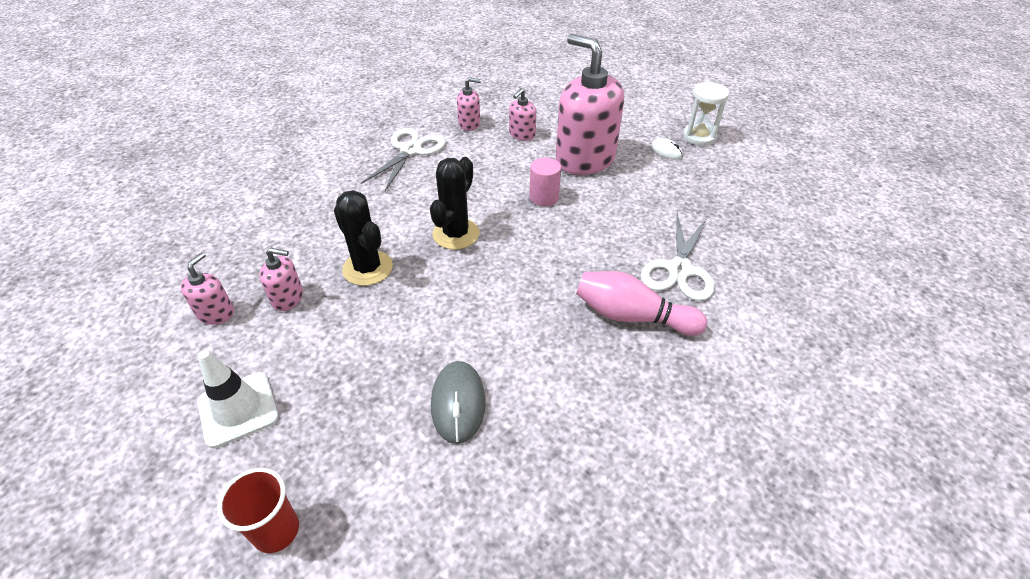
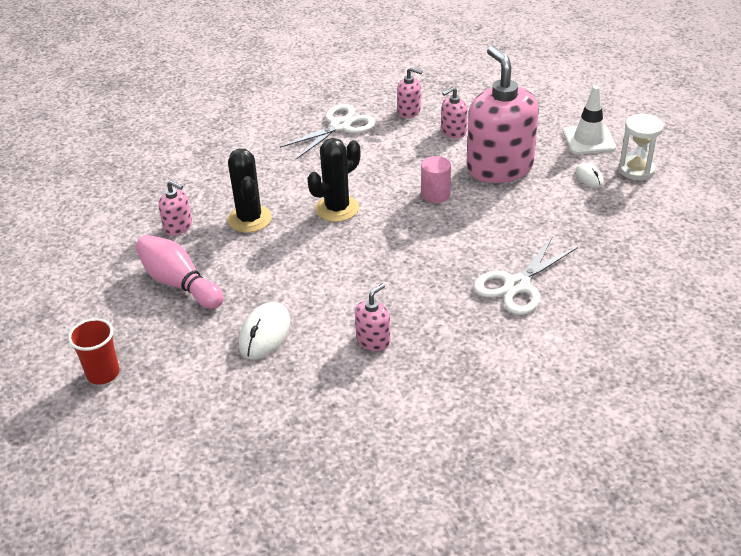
camera: 25 degrees right, 5 degrees down
pink soap dispenser [180,252,234,325] -> pink soap dispenser moved to [355,283,390,351]
white traffic cone [197,350,279,448] -> white traffic cone moved to [563,86,616,154]
grey mouse [431,361,486,444] -> white mouse [239,302,290,359]
pink bowling pin [576,271,707,336] -> pink bowling pin moved to [135,235,224,309]

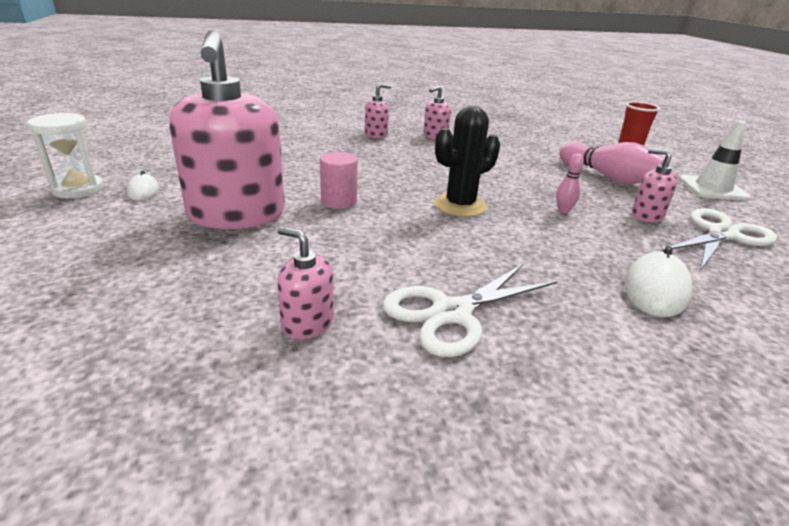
camera: 175 degrees left, 10 degrees down
black cactus [228,149,272,233] -> pink bowling pin [556,153,584,213]
white mouse [239,302,290,359] -> white mouse moved to [624,246,693,317]
pink soap dispenser [441,87,467,138] -> pink soap dispenser moved to [365,83,391,139]
white scissors [474,236,578,315] -> white scissors moved to [662,208,777,269]
white traffic cone [563,86,616,154] -> white traffic cone moved to [679,121,751,201]

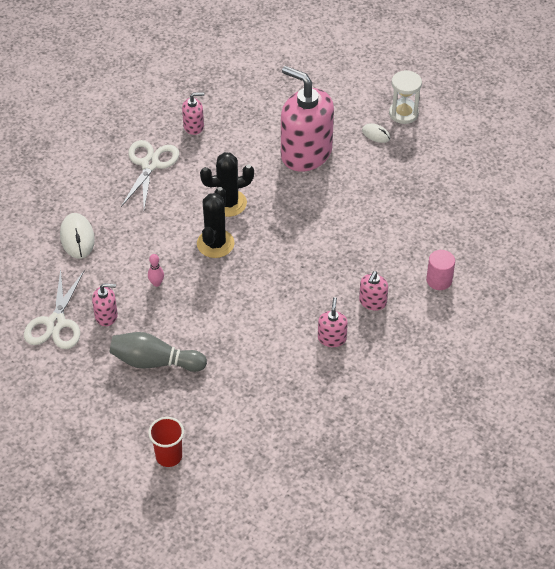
camera: 140 degrees right, 20 degrees up
pink cylinder [320,152,358,209] -> pink cylinder moved to [426,250,455,290]
pink bowling pin [560,142,665,184] -> grey bowling pin [110,332,207,372]
white traffic cone [679,121,751,201] -> none
none -> black cactus [200,152,254,217]

